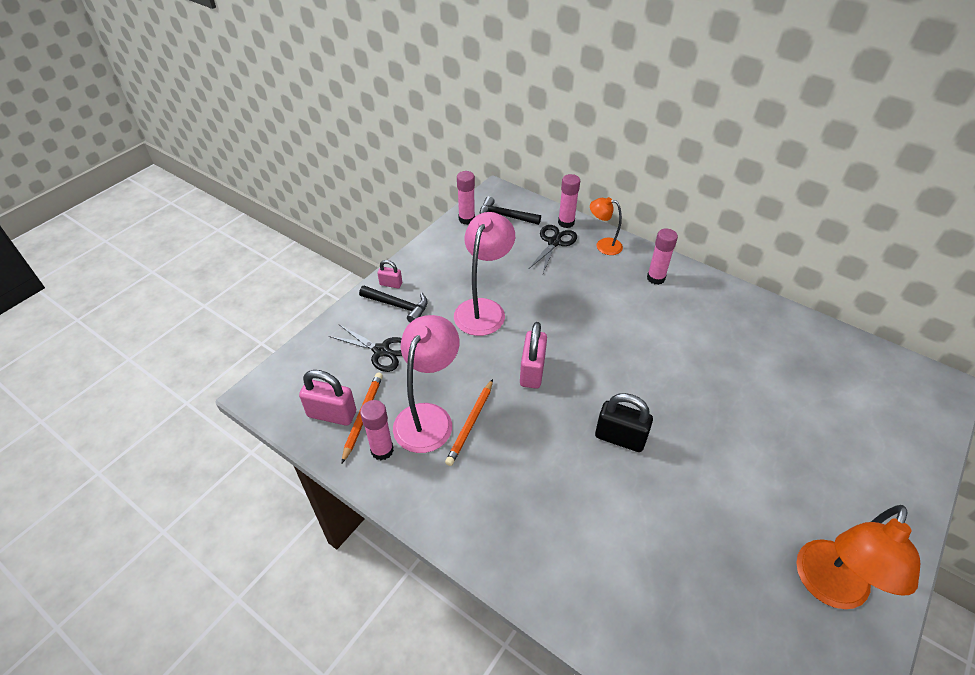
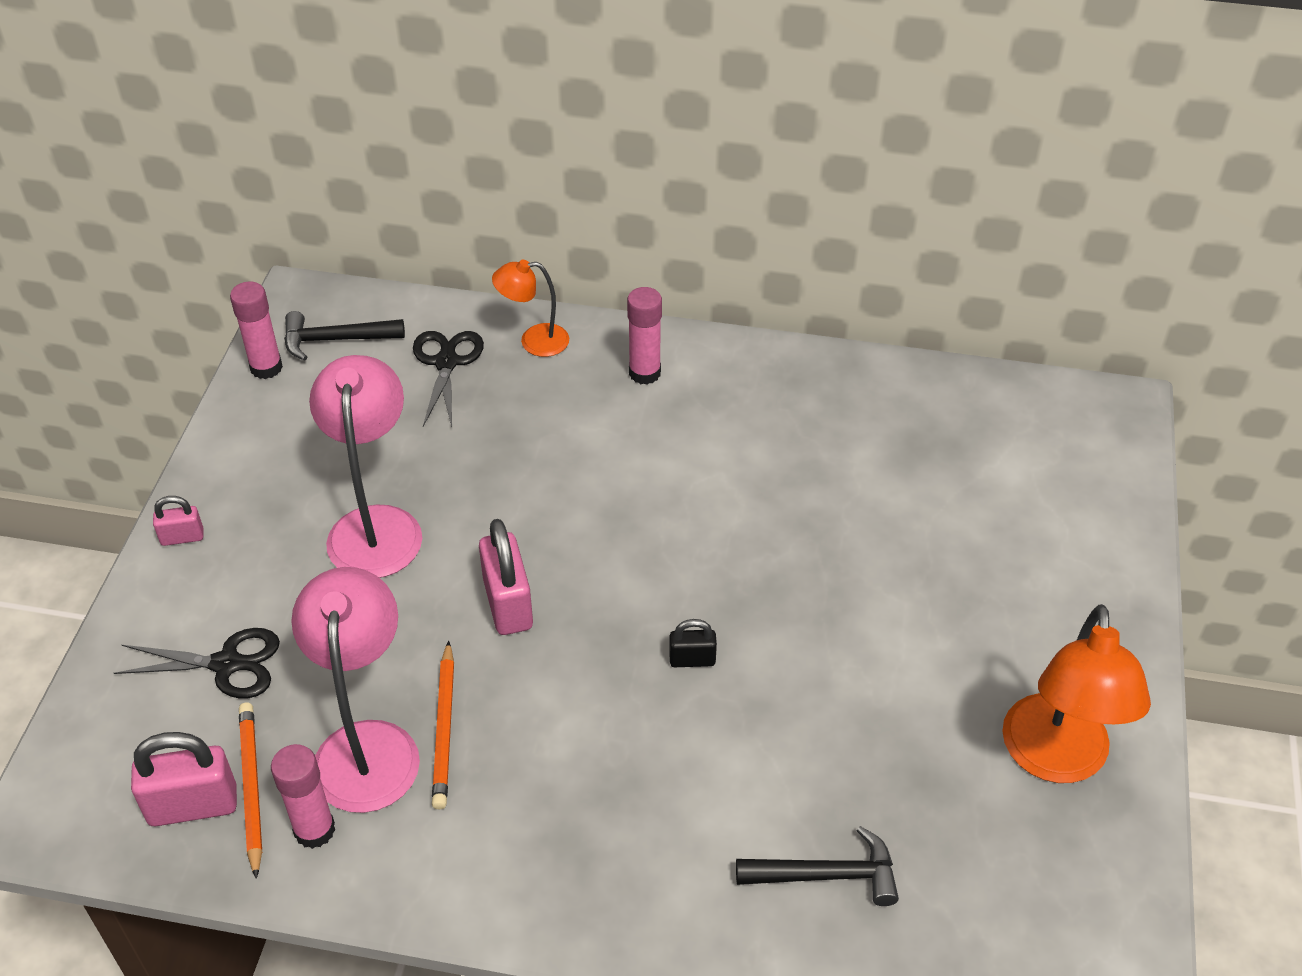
camera: 25 degrees left, 0 degrees up
black hammer [359,286,428,322] -> black hammer moved to [736,826,899,906]
pink glue stick [558,174,580,228] -> none
black padlock [595,393,653,452] -> black padlock [669,619,717,667], size x0.55

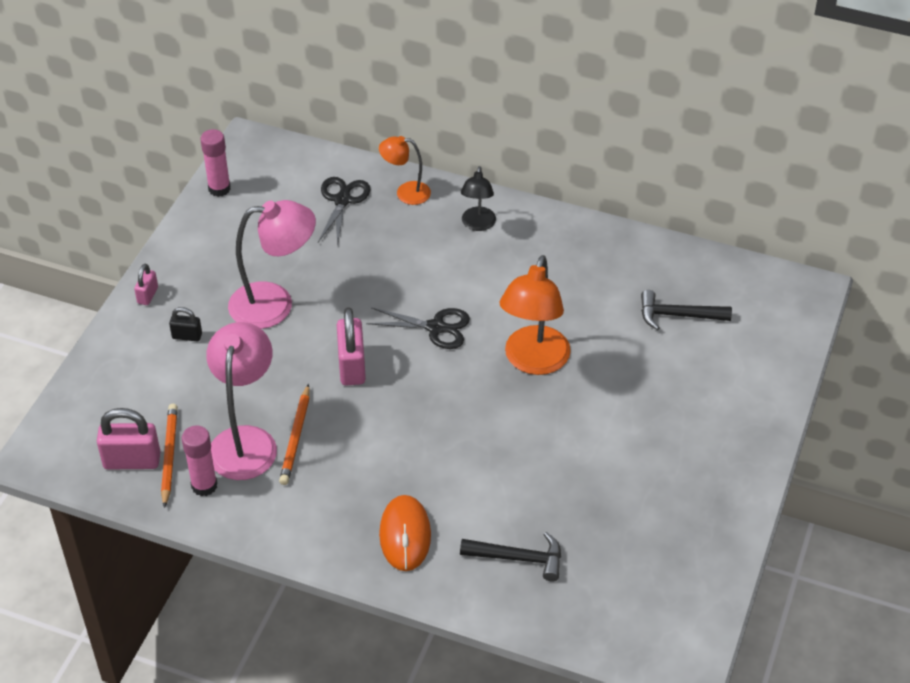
camera: 10 degrees right, 0 degrees up
black scissors [114,628,280,698] -> black scissors moved to [366,307,470,349]
pink padlock [153,496,203,546] -> pink padlock turned 75 degrees counterclockwise [134,264,158,305]
black hammer [284,311,405,361] -> black hammer moved to [641,290,732,330]
pink lamp [309,355,422,578] -> pink lamp turned 75 degrees clockwise [228,200,316,329]
pink glue stick [627,287,662,385] -> black lamp [461,166,496,231]
black padlock [669,619,717,667] -> black padlock moved to [169,307,202,341]
orange lamp [1002,604,1151,783] -> orange lamp moved to [499,255,571,375]
none -> orange mouse [379,495,431,571]

